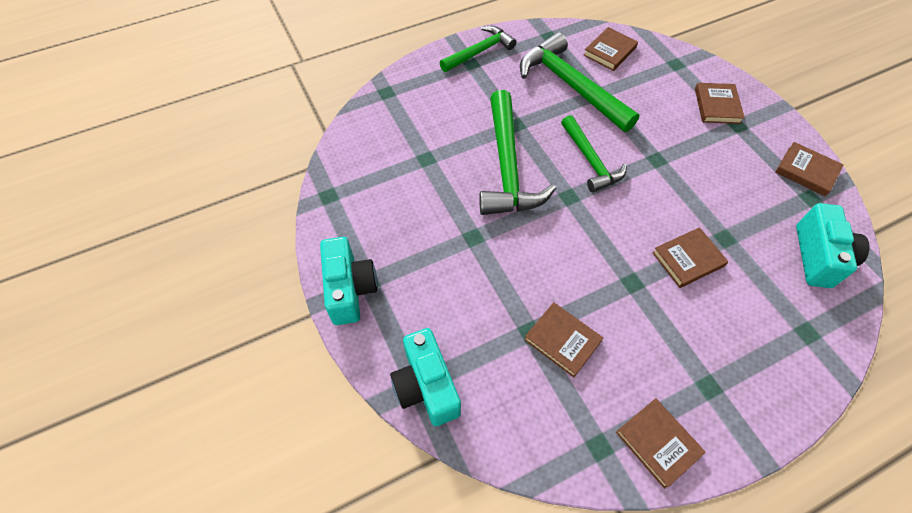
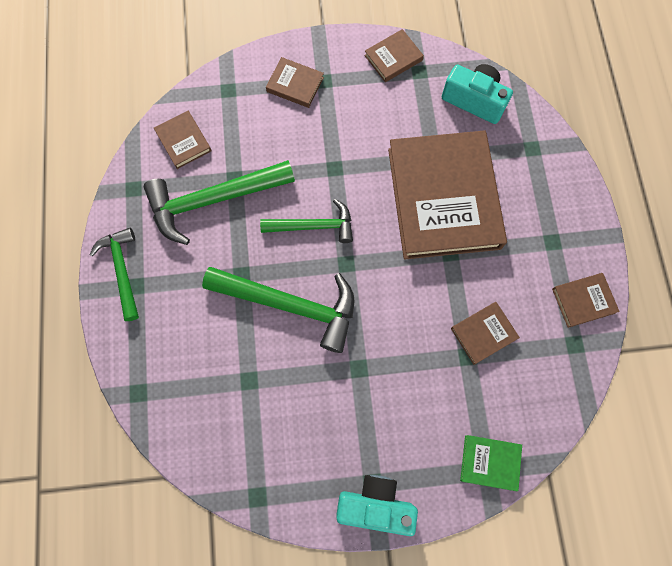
camera: 70 degrees left, 15 degrees up
turquoise camera [390,328,461,426] -> green book [460,435,522,491]
brown book [652,227,729,288] -> brown book [388,130,507,259], size x2.43

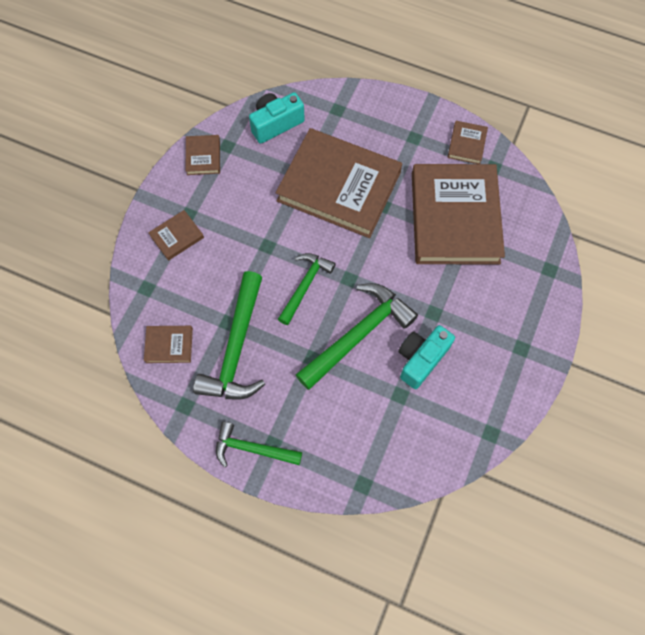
camera: 60 degrees left, 5 degrees down
turquoise camera [337,475,418,536] -> turquoise camera moved to [398,325,455,389]
brown book [451,302,520,365] -> brown book [412,164,505,265], size x2.43
green book [460,435,522,491] -> none

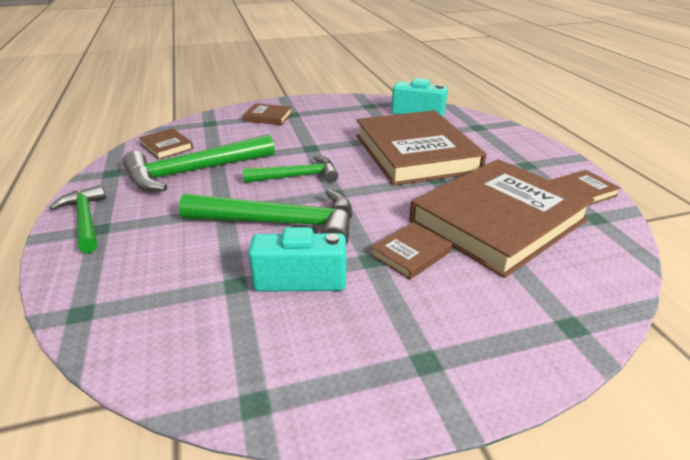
camera: 50 degrees right, 35 degrees down
brown book [186,135,220,175] -> brown book moved to [371,222,452,280]

